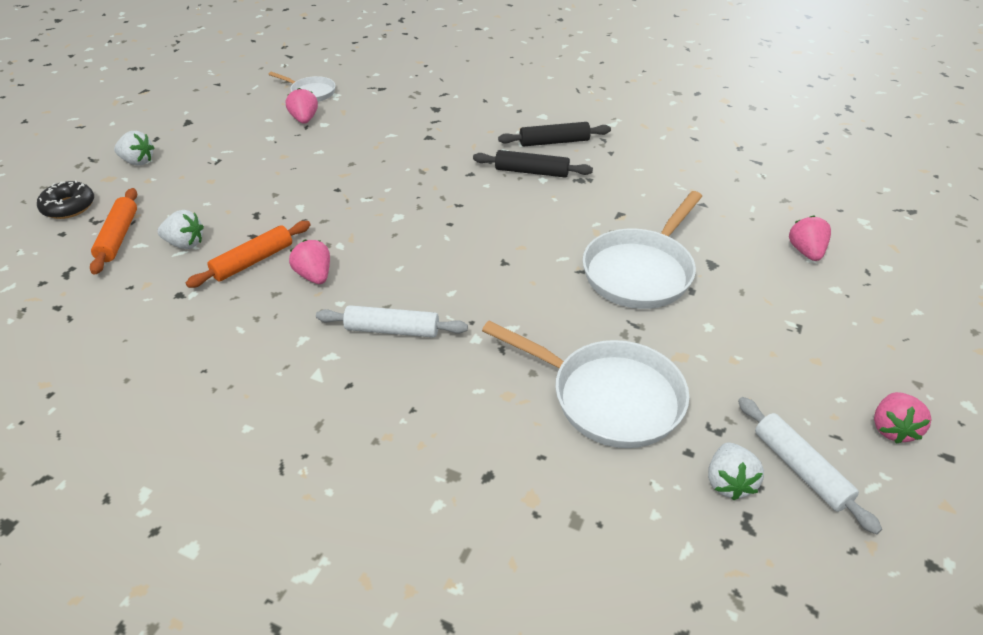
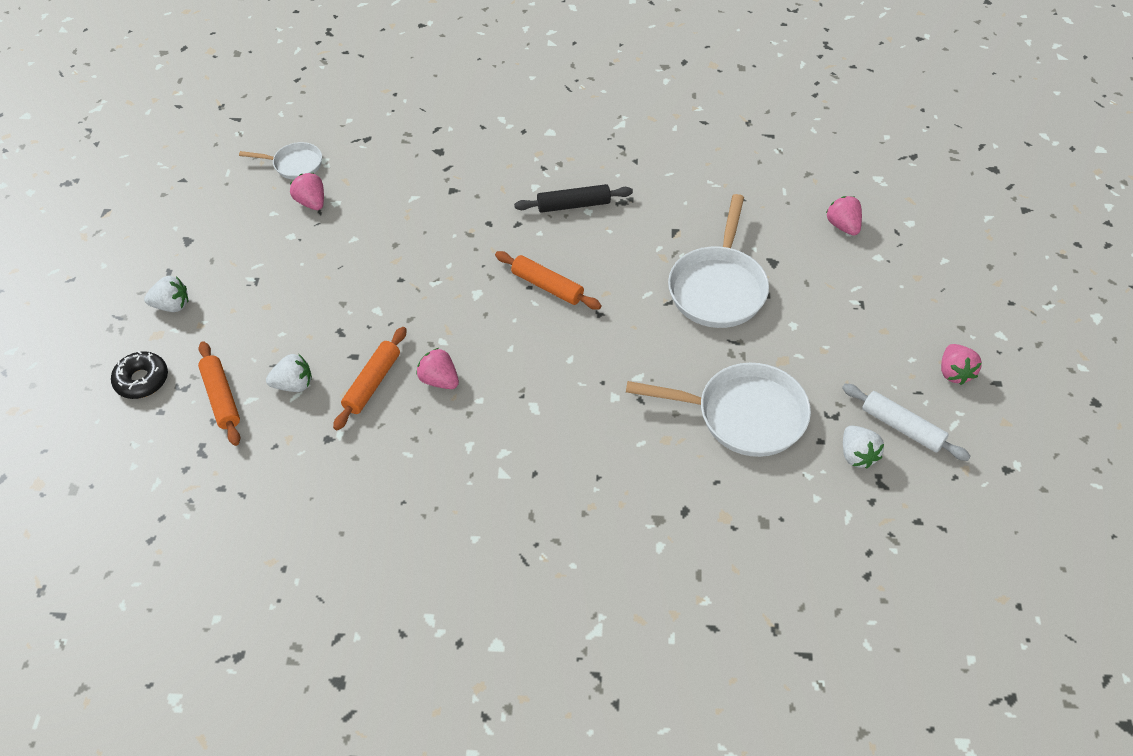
camera: 20 degrees left, 10 degrees up
white rolling pin [316,305,468,338] -> none
black rolling pin [498,122,611,147] -> none
none -> orange rolling pin [495,251,601,310]

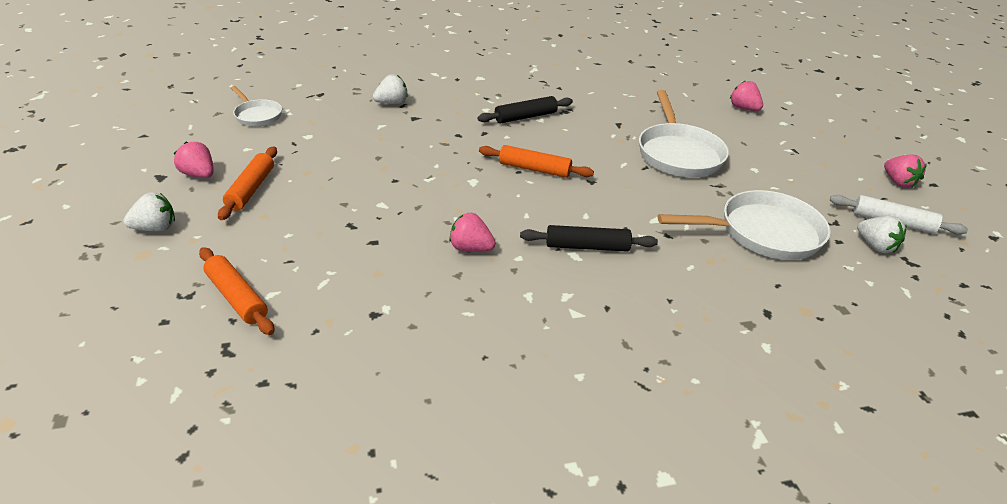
camera: 20 degrees left, 15 degrees down
black donut [111,351,168,399] -> none
white pan [239,142,322,180] -> white pan turned 60 degrees clockwise [231,86,282,126]
white strawberry [266,354,312,392] -> white strawberry moved to [373,74,408,104]
pink strawberry [290,173,324,210] -> pink strawberry moved to [174,142,214,178]
orange rolling pin [333,327,407,430] -> orange rolling pin moved to [218,147,277,220]
none -> black rolling pin [520,225,658,252]

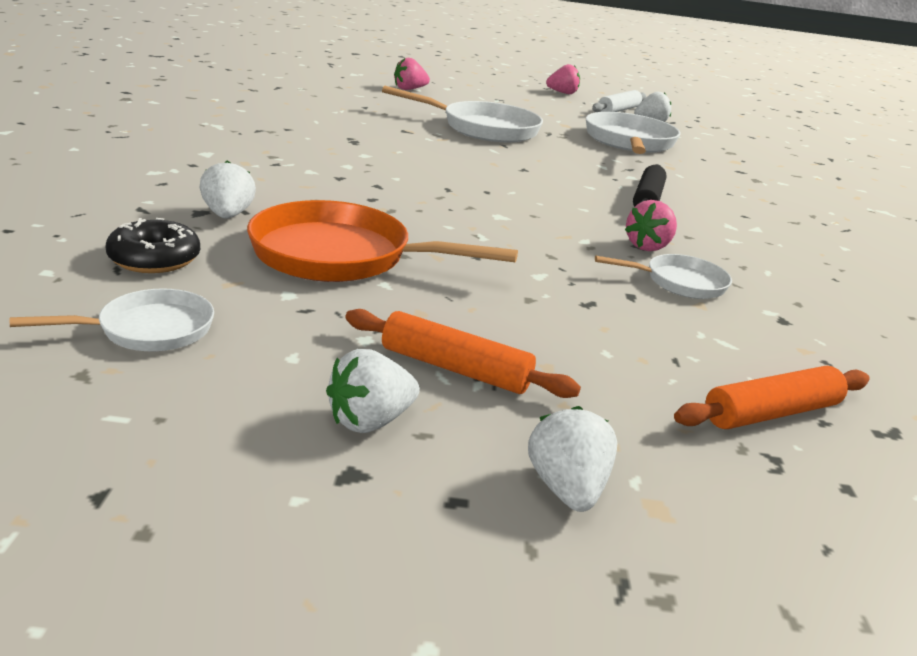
camera: 75 degrees left, 10 degrees down
pink strawberry [174,142,214,178] -> white strawberry [326,349,420,433]
black rolling pin [477,96,573,123] -> none
orange rolling pin [479,145,594,178] -> none
none -> black donut [106,218,200,273]
none -> orange pan [247,200,518,282]
none -> white pan [595,254,732,299]

